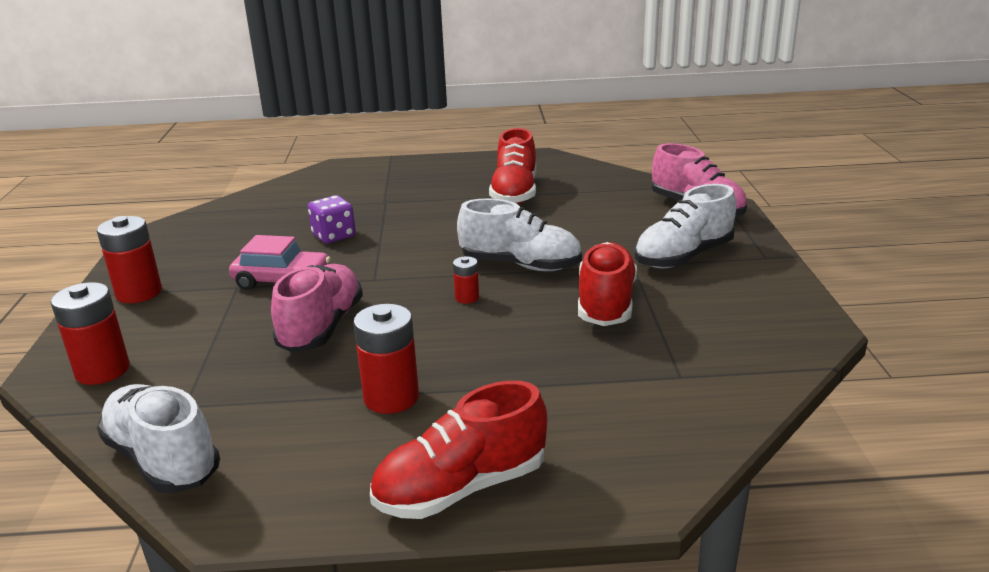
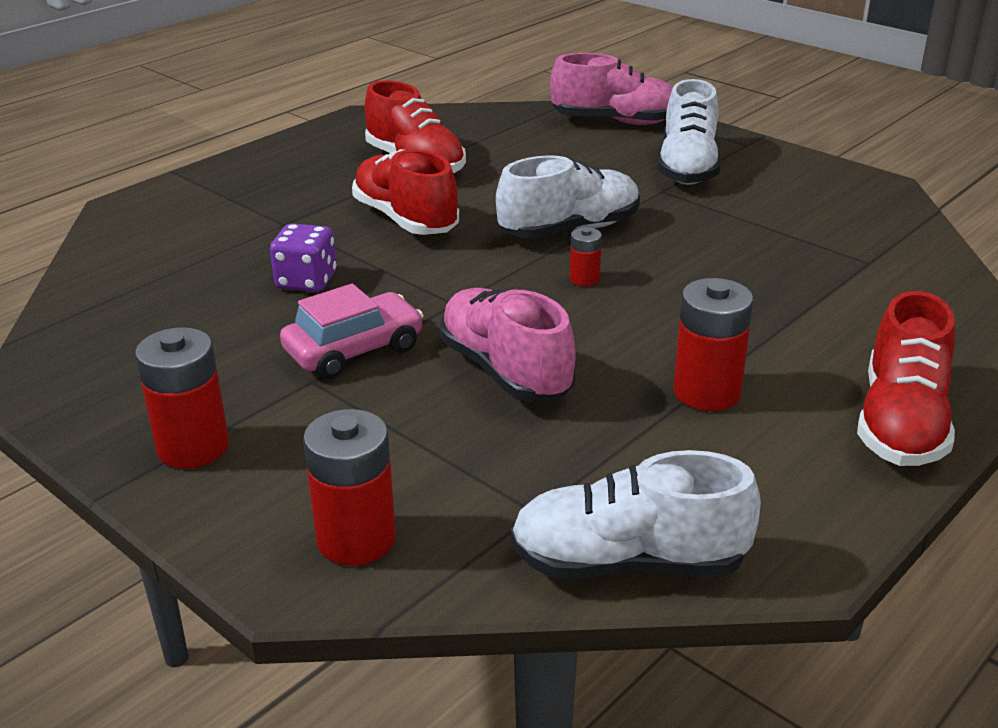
camera: 45 degrees left, 5 degrees up
red shoe [578,242,637,326] -> red shoe moved to [352,149,459,235]

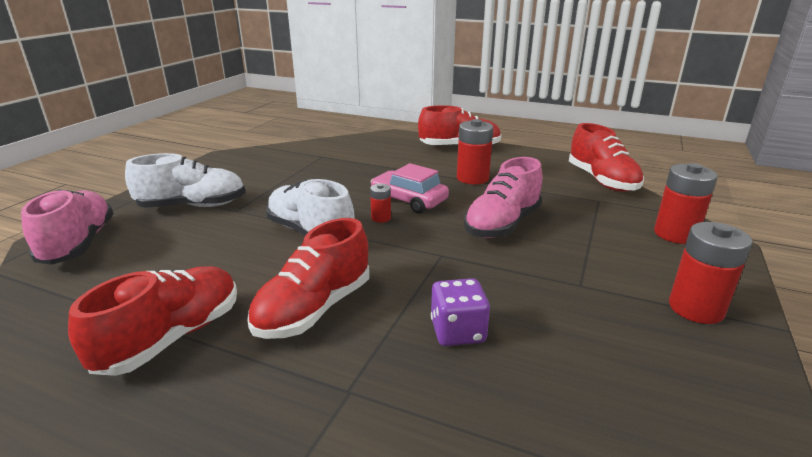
camera: 110 degrees left, 5 degrees down
pink car [280,284,424,379] -> pink car moved to [370,163,449,214]
white shoe [511,450,761,579] -> red shoe [569,123,644,192]

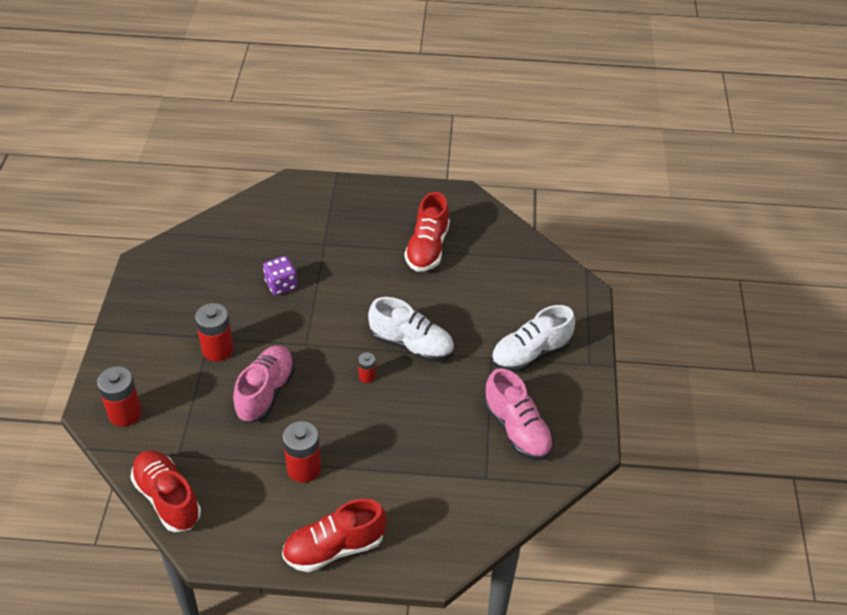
camera: 160 degrees right, 20 degrees up
pink shoe [21,189,114,265] -> pink shoe moved to [484,368,554,460]
red shoe [247,218,370,339] -> none
pink car [370,163,449,214] -> none
red battery [669,222,753,324] -> red battery moved to [195,303,234,362]

